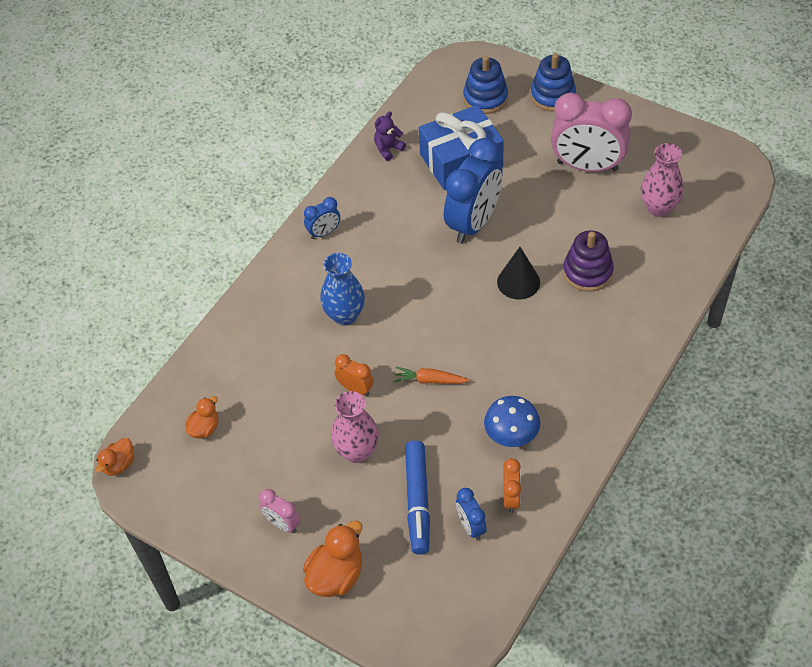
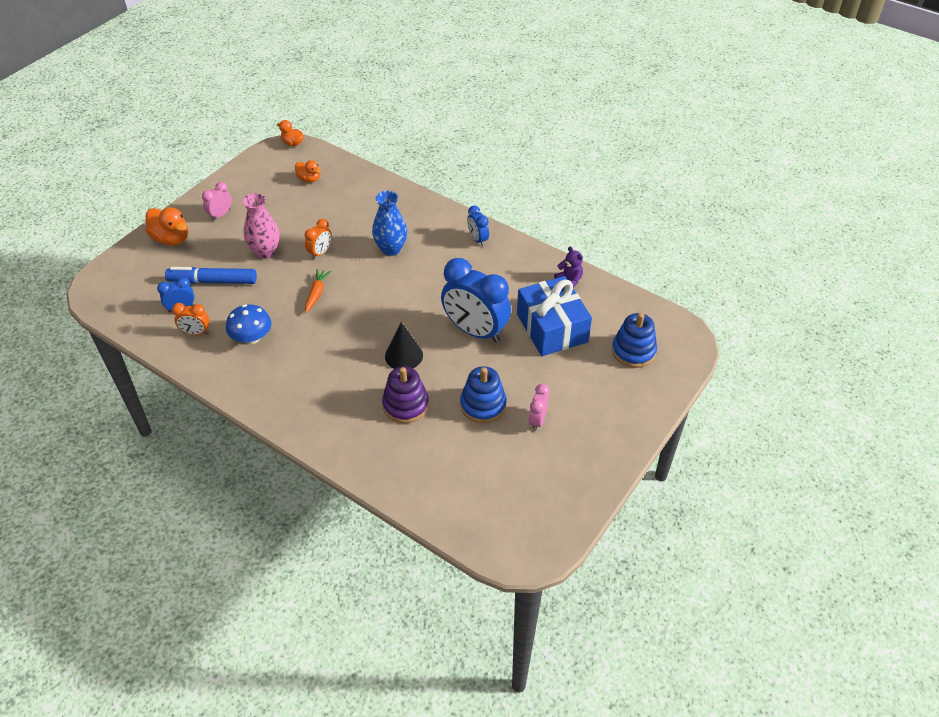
camera: 90 degrees right, 5 degrees down
blue stacking toy [531,53,576,112] -> blue stacking toy moved to [460,366,507,423]
pink clock [551,93,632,172] -> pink clock [528,384,549,431], size x0.47
pink vase [641,143,684,217] -> none

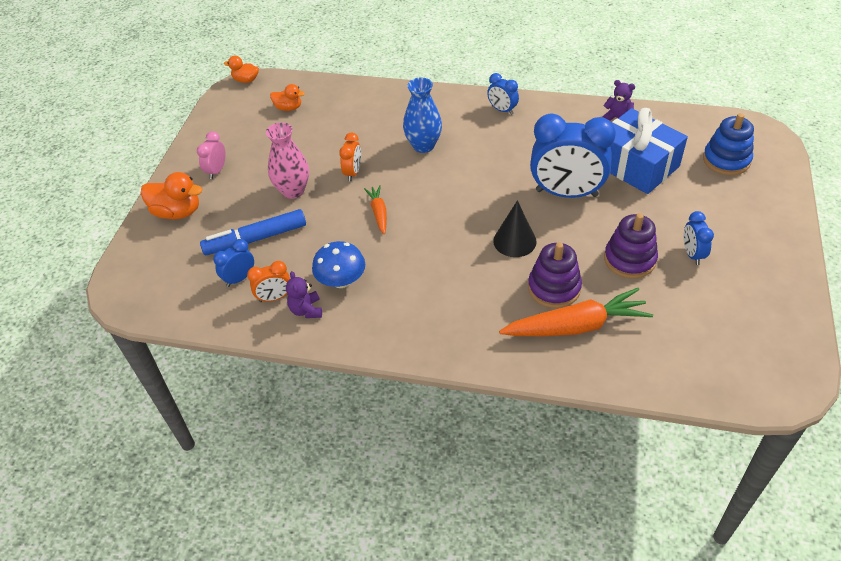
camera: 20 degrees left, 0 degrees up
blue stacking toy [460,366,507,423] -> purple stacking toy [604,213,658,279]
pink clock [528,384,549,431] -> blue clock [683,211,714,265]
none -> purple teddy bear [286,271,322,318]
none -> orange carrot [499,288,653,336]

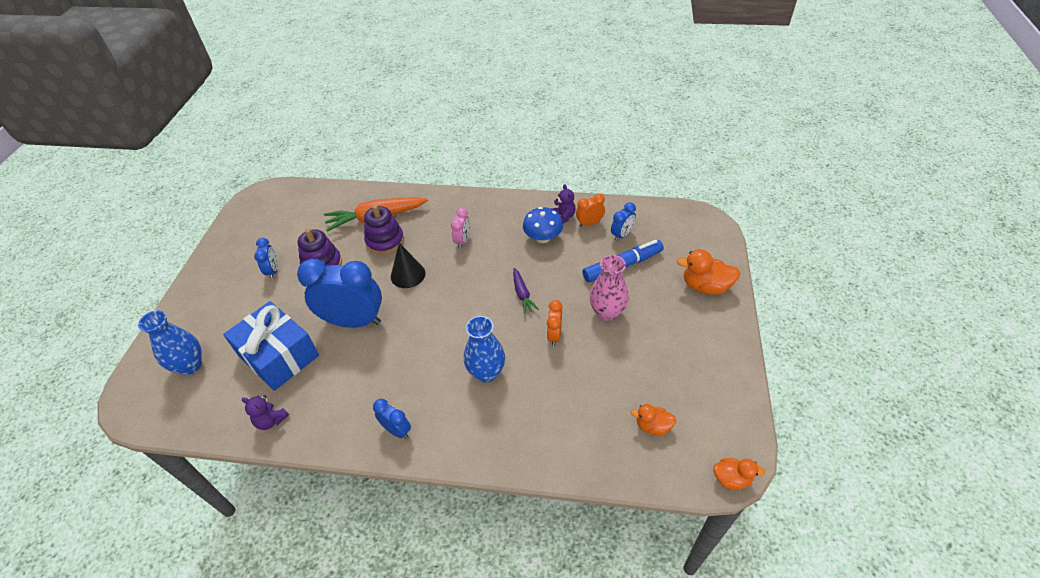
camera: 175 degrees right, 0 degrees up
pink clock [197,131,225,179] -> pink clock moved to [451,208,470,249]
orange carrot [364,185,387,235] -> purple carrot [513,268,539,314]
blue stacking toy [703,113,754,175] -> blue vase [138,310,202,375]

